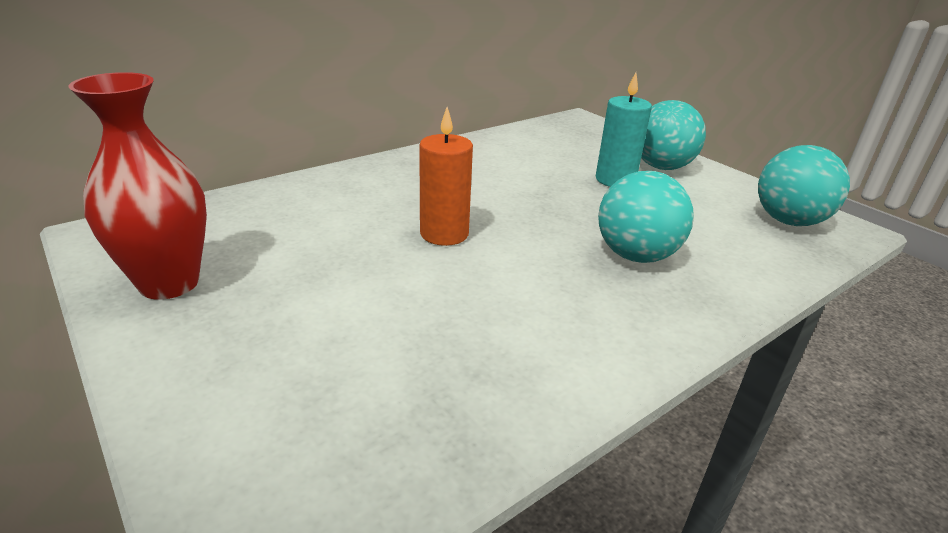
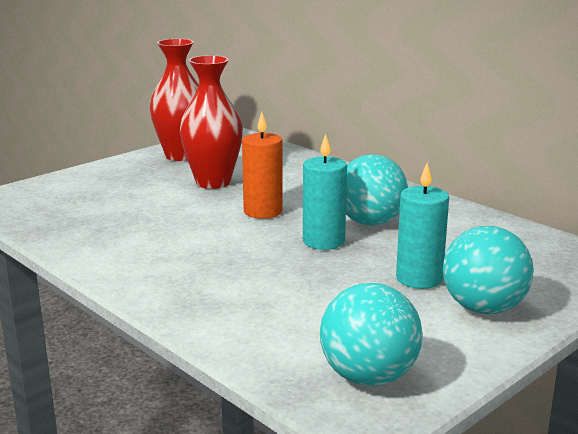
camera: 85 degrees right, 10 degrees down
turquoise ball [598,171,694,263] -> turquoise ball moved to [346,154,408,225]
none -> red vase [180,55,243,189]
none -> turquoise candle [303,134,347,250]

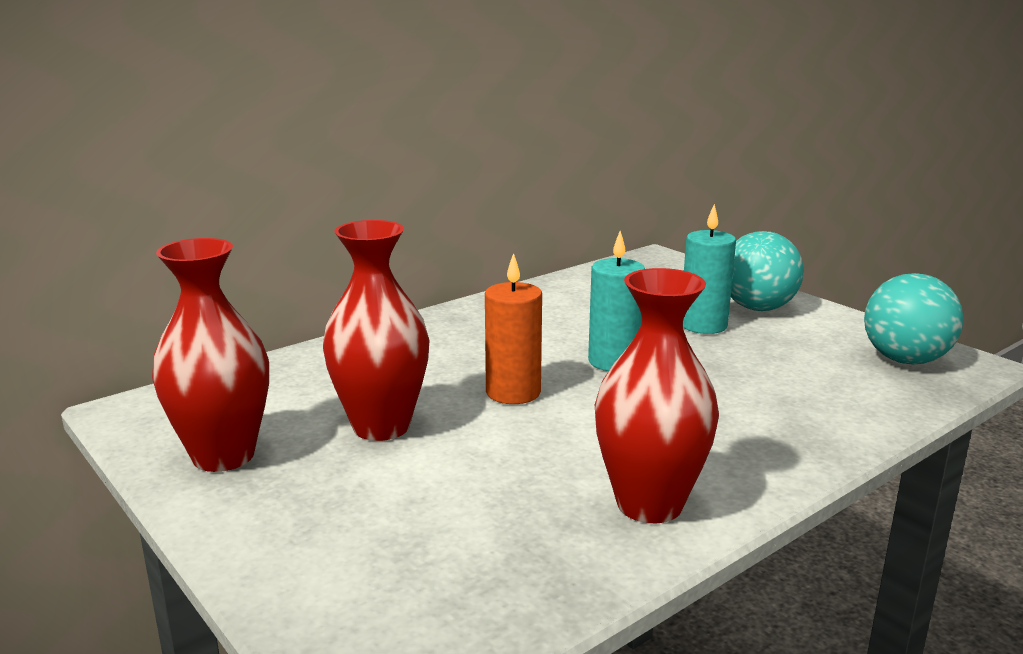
camera: 85 degrees left, 0 degrees up
turquoise ball [346,154,408,225] -> none
none -> red vase [595,268,719,523]

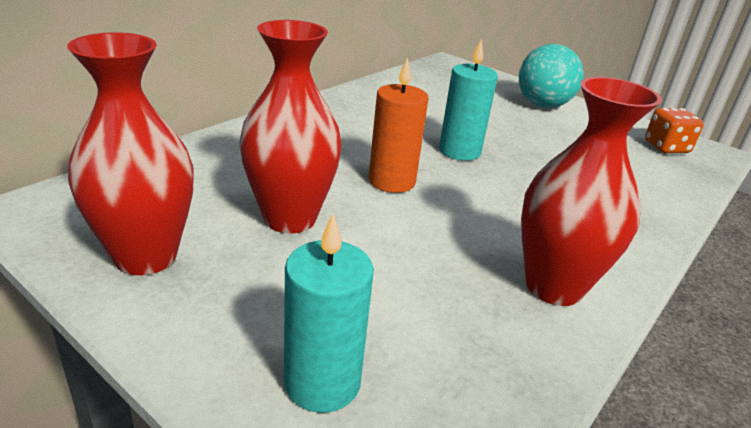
camera: 15 degrees left, 10 degrees up
turquoise candle [683,204,736,334] -> turquoise candle moved to [284,213,374,413]
turquoise ball [864,273,964,365] -> orange dice [645,108,704,153]

